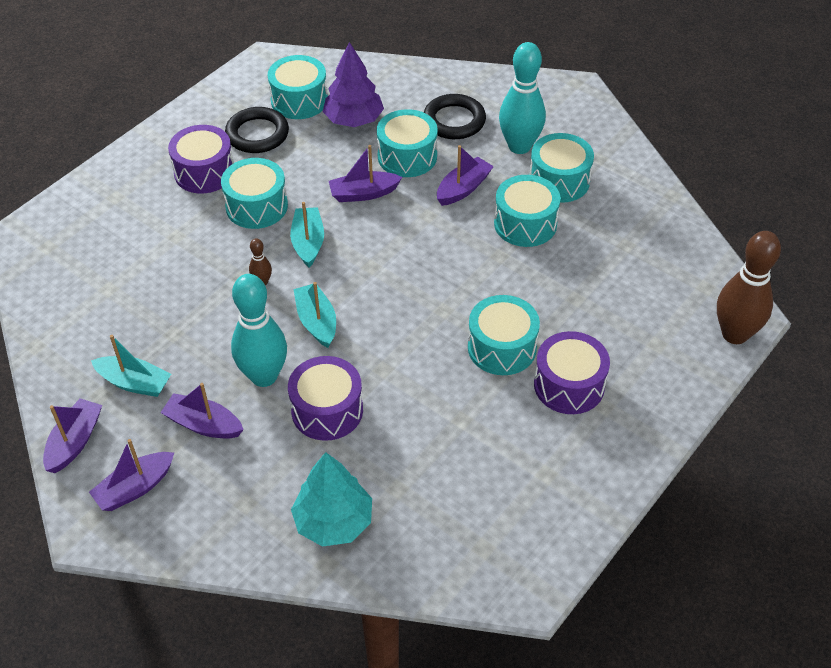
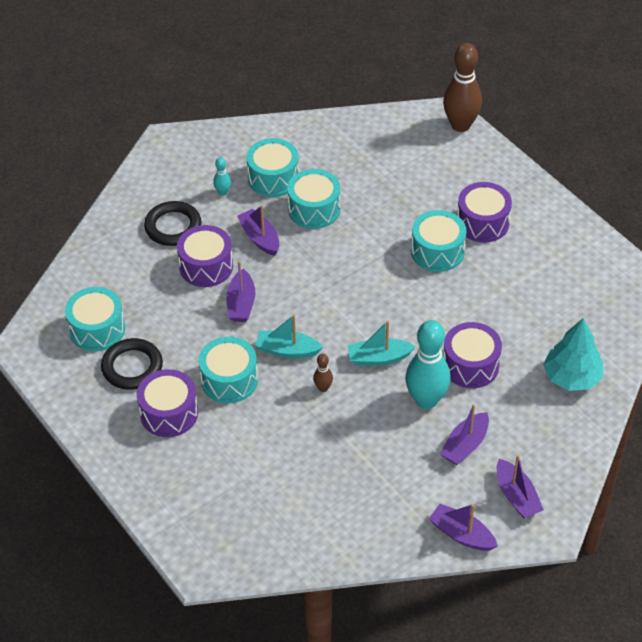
camera: 75 degrees left, 0 degrees up
turquoise boat [91,335,171,397] -> none
purple tree [323,42,384,127] -> none
turquoise drum [377,109,438,177] -> purple drum [177,225,233,287]
turquoise bowling pin [499,42,546,154] -> turquoise bowling pin [213,157,231,196], size x0.44

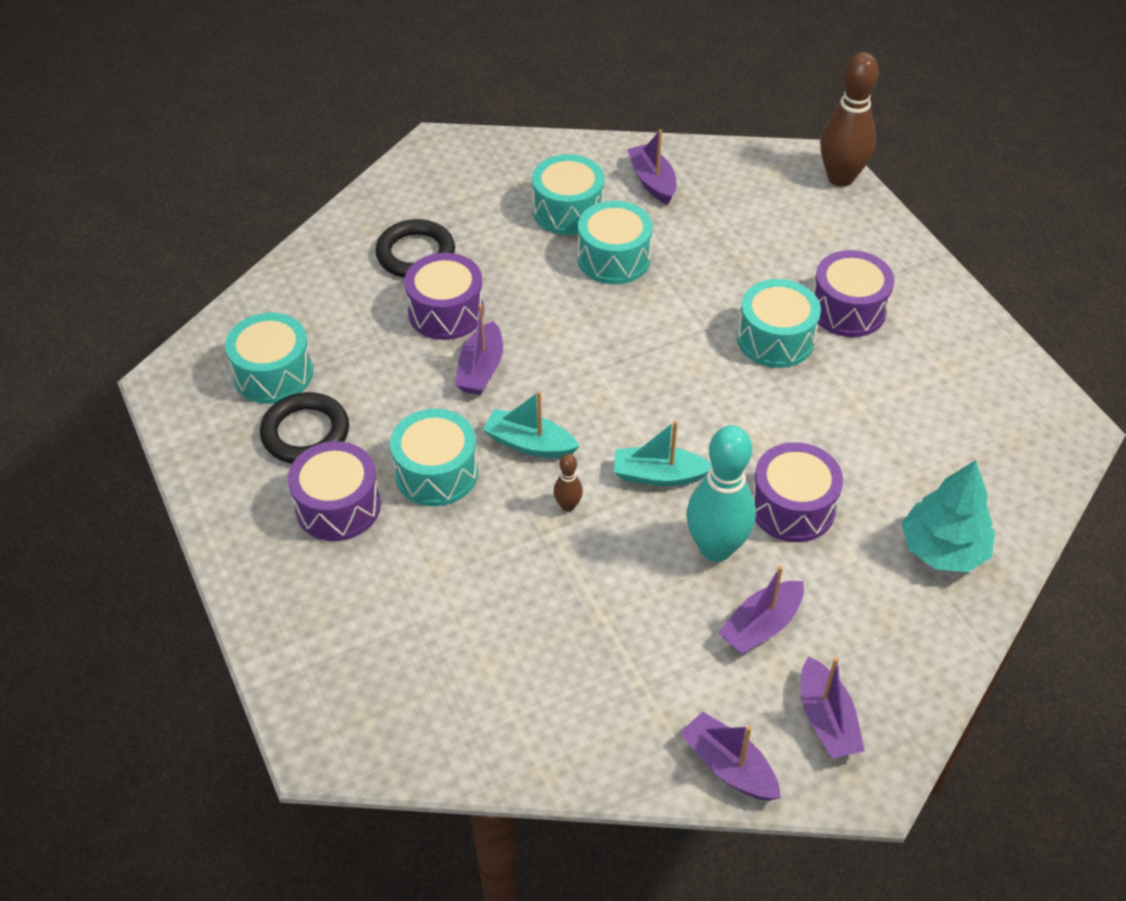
camera: 10 degrees right, 0 degrees up
turquoise bowling pin [213,157,231,196] -> none
purple boat [237,205,279,256] -> purple boat moved to [627,130,677,204]

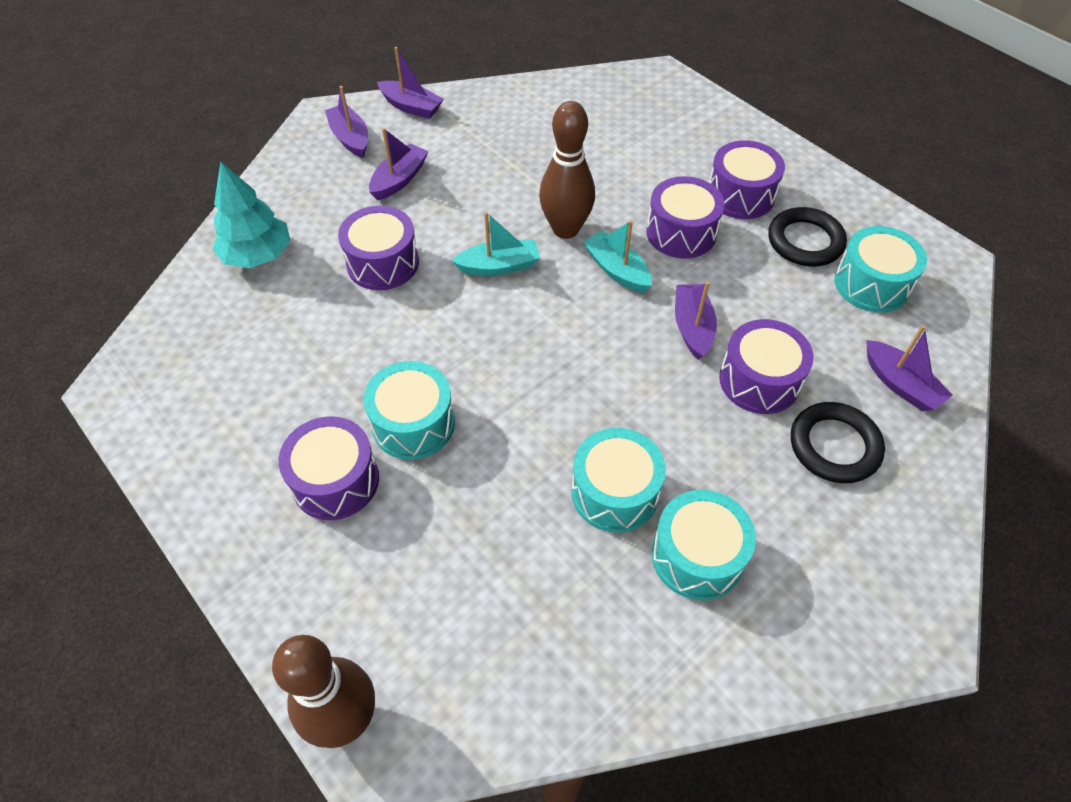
camera: 165 degrees right, 5 degrees up
turquoise drum [390,409,478,506] -> purple drum [646,176,724,258]
turquoise boat [483,391,580,458] -> turquoise boat turned 135 degrees counterclockwise [583,220,652,293]
brown bowling pin [553,454,583,512] -> brown bowling pin [539,101,595,239], size x2.25
purple boat [627,130,677,204] -> purple boat moved to [866,325,953,411]
turquoise bowling pin [686,425,756,562] -> none

